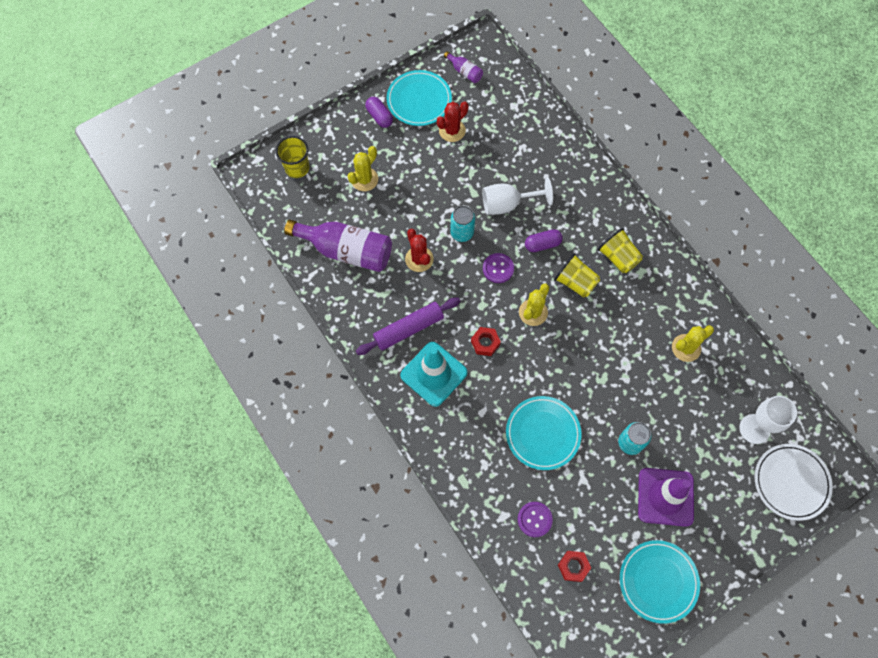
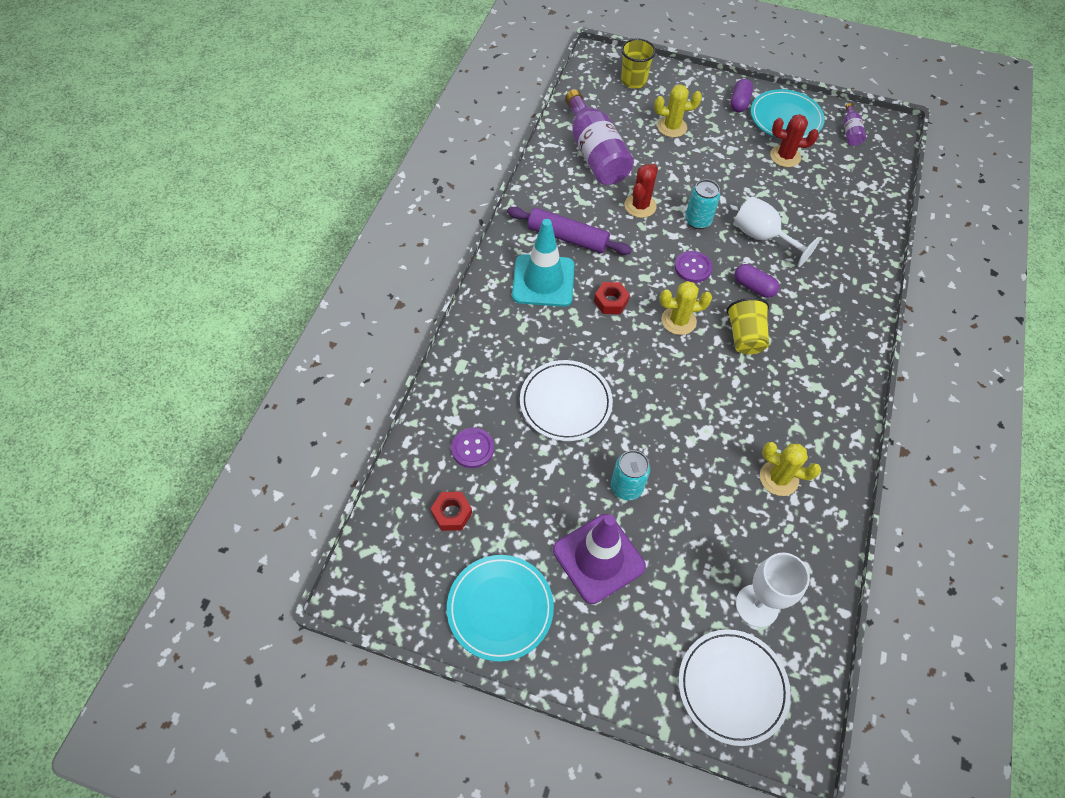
camera: 50 degrees right, 10 degrees down
turquoise plate [506,396,582,470] -> white plate [520,360,613,441]
yellow cup [598,228,643,273] -> none

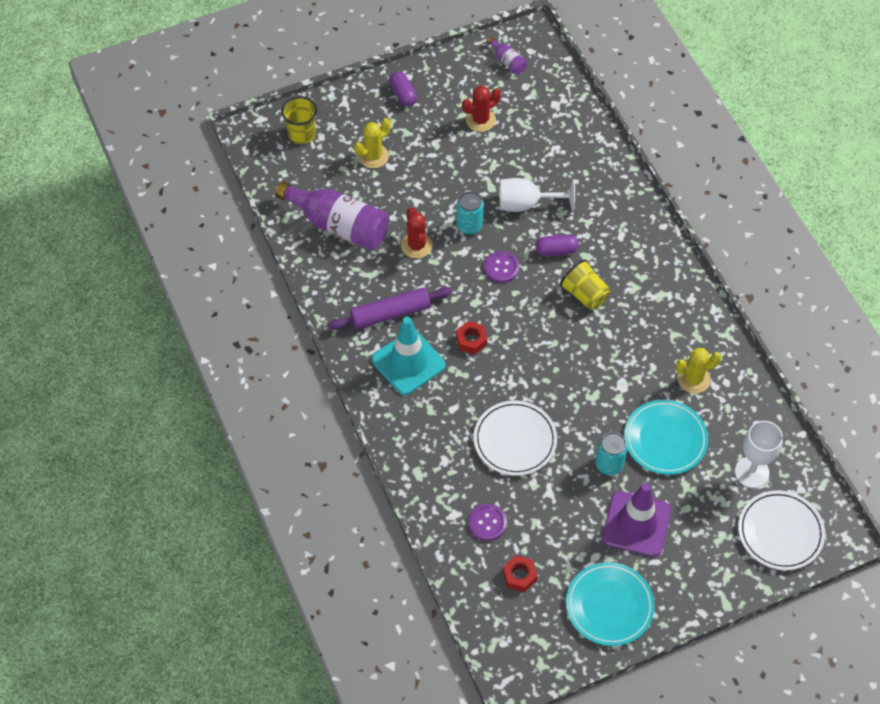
camera: 40 degrees left, 0 degrees up
yellow cactus [660,281,712,335] -> none
turquoise plate [751,89,825,140] -> turquoise plate moved to [624,400,708,475]

